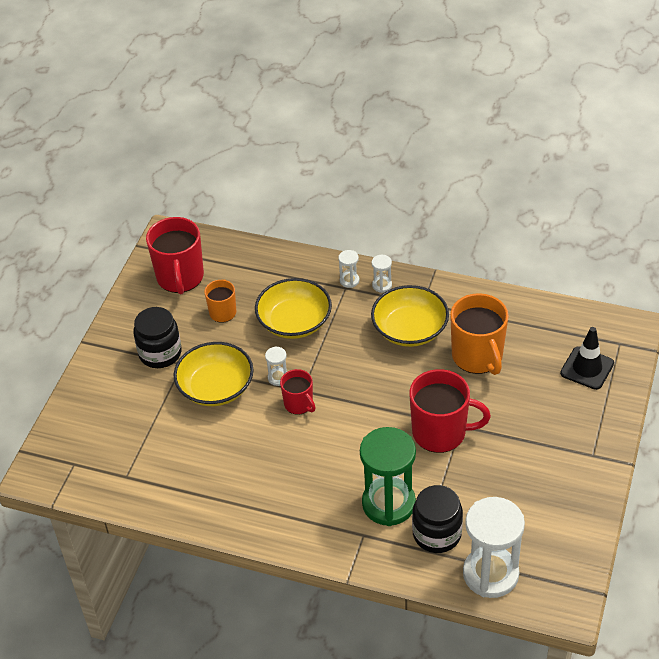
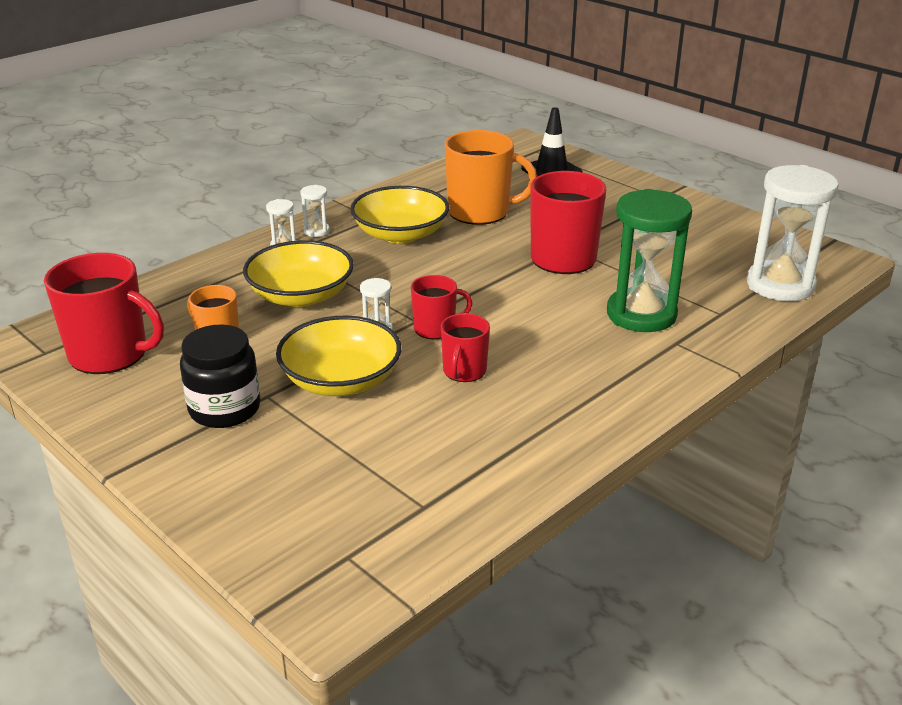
camera: 65 degrees left, 15 degrees down
black jar [412,485,463,553] -> none
none -> red mug [441,313,490,382]

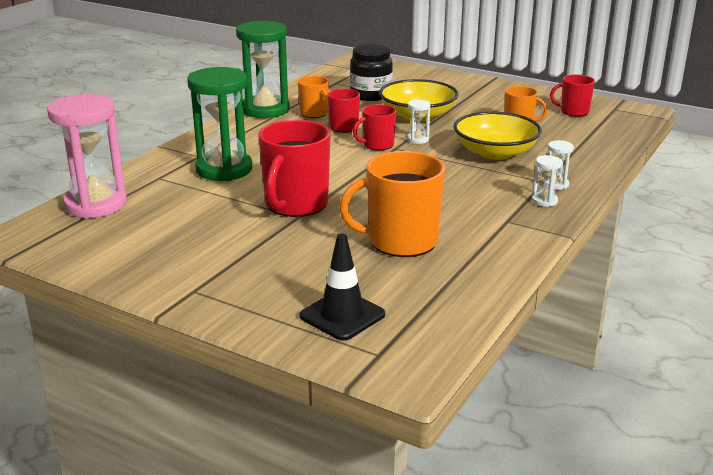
camera: 165 degrees right, 5 degrees down
red mug [44,253,164,374] -> red mug [550,75,595,117], size x0.56
black jar [180,324,261,428] -> black jar moved to [350,44,393,101]
yellow bowl [350,186,449,244] -> none
white hourglass [747,165,839,301] -> pink hourglass [47,94,127,219]
none -> green hourglass [236,21,290,118]
none -> orange mug [298,76,329,118]

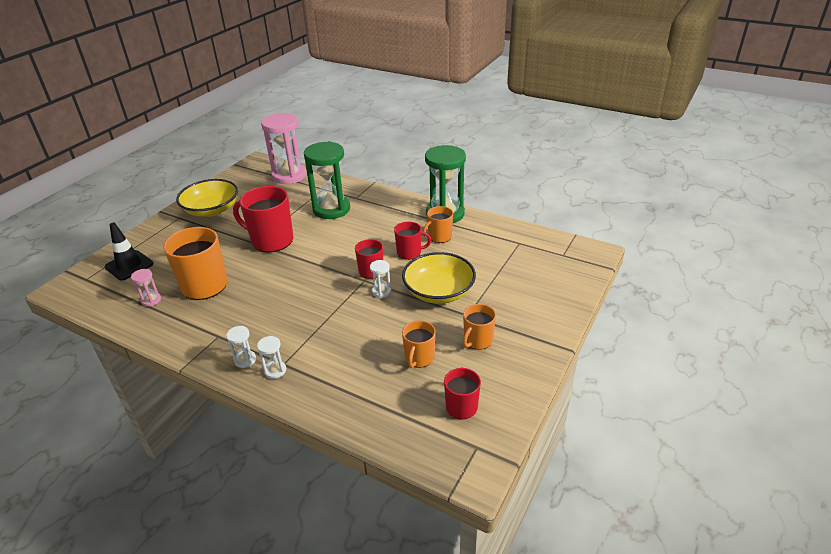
camera: 90 degrees right, 10 degrees up
black jar [350,44,393,101] -> none
yellow bowl [454,112,542,160] -> yellow bowl moved to [176,179,238,217]
none -> pink hourglass [131,269,161,307]
none -> orange mug [463,304,496,350]

